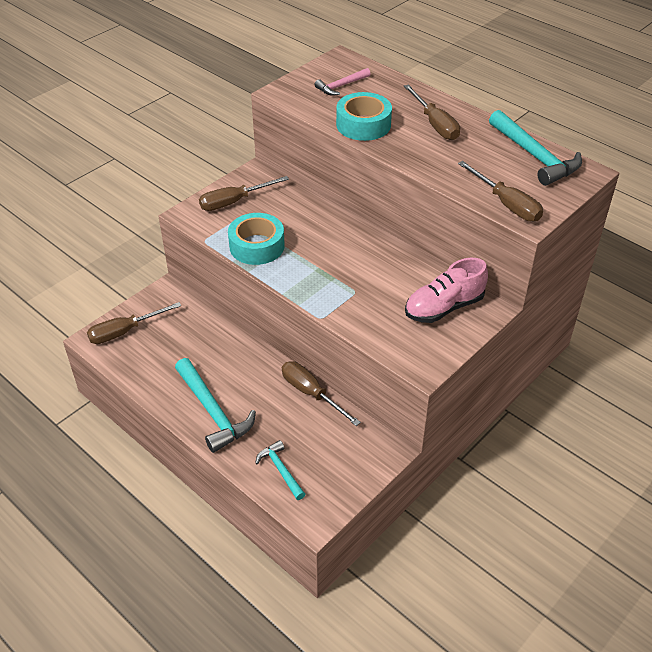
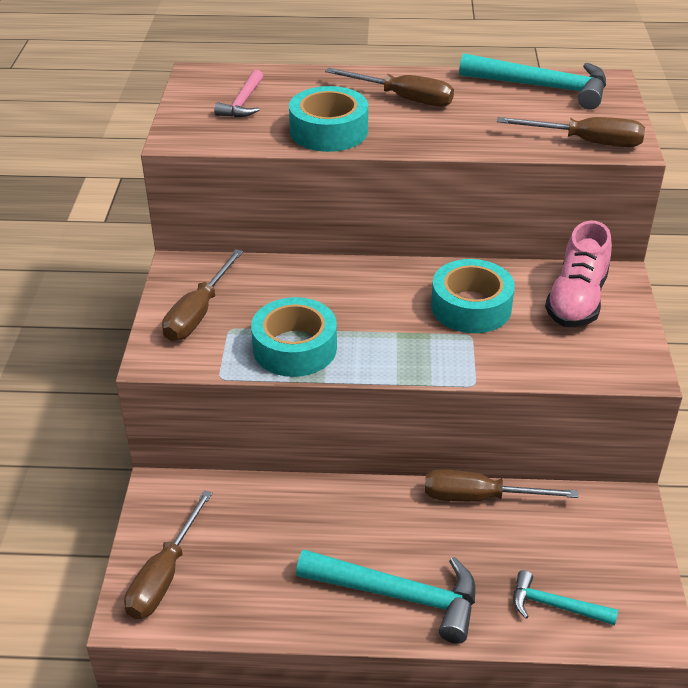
camera: 40 degrees left, 5 degrees down
none -> turquoise tape [431,259,515,333]

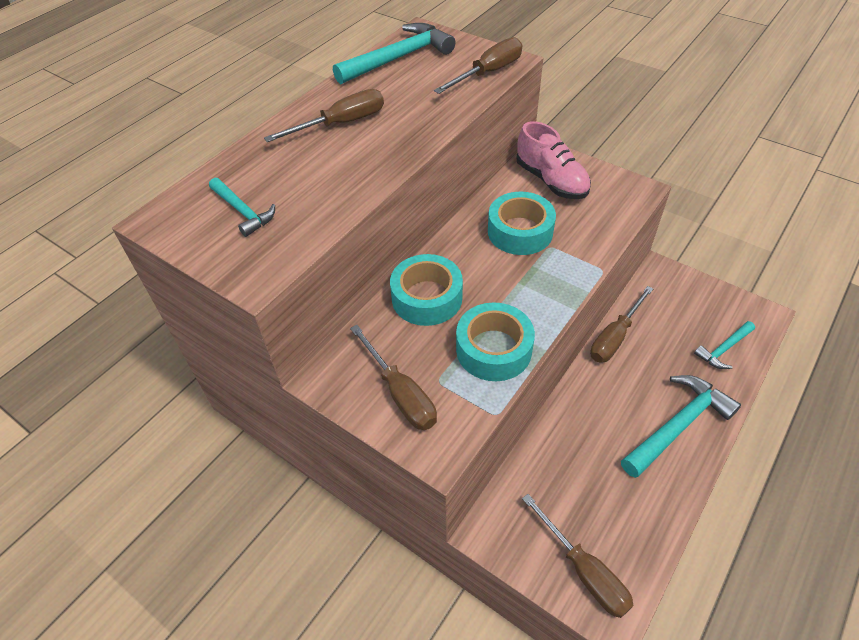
camera: 55 degrees left, 10 degrees up
pink hammer [214,70,263,117] -> turquoise hammer [209,178,275,237]
turquoise tape [289,86,368,152] -> turquoise tape moved to [390,254,463,326]

